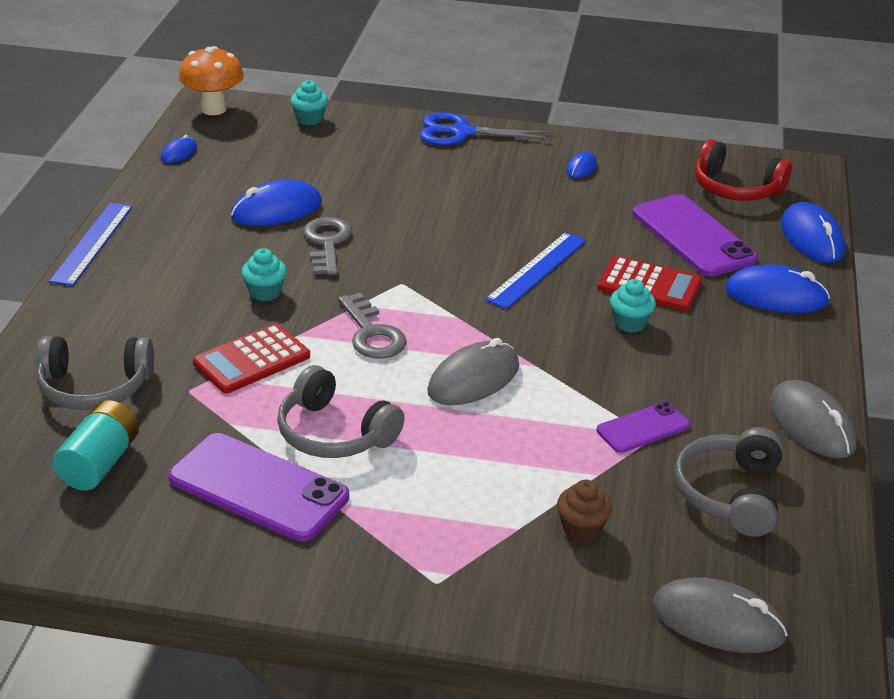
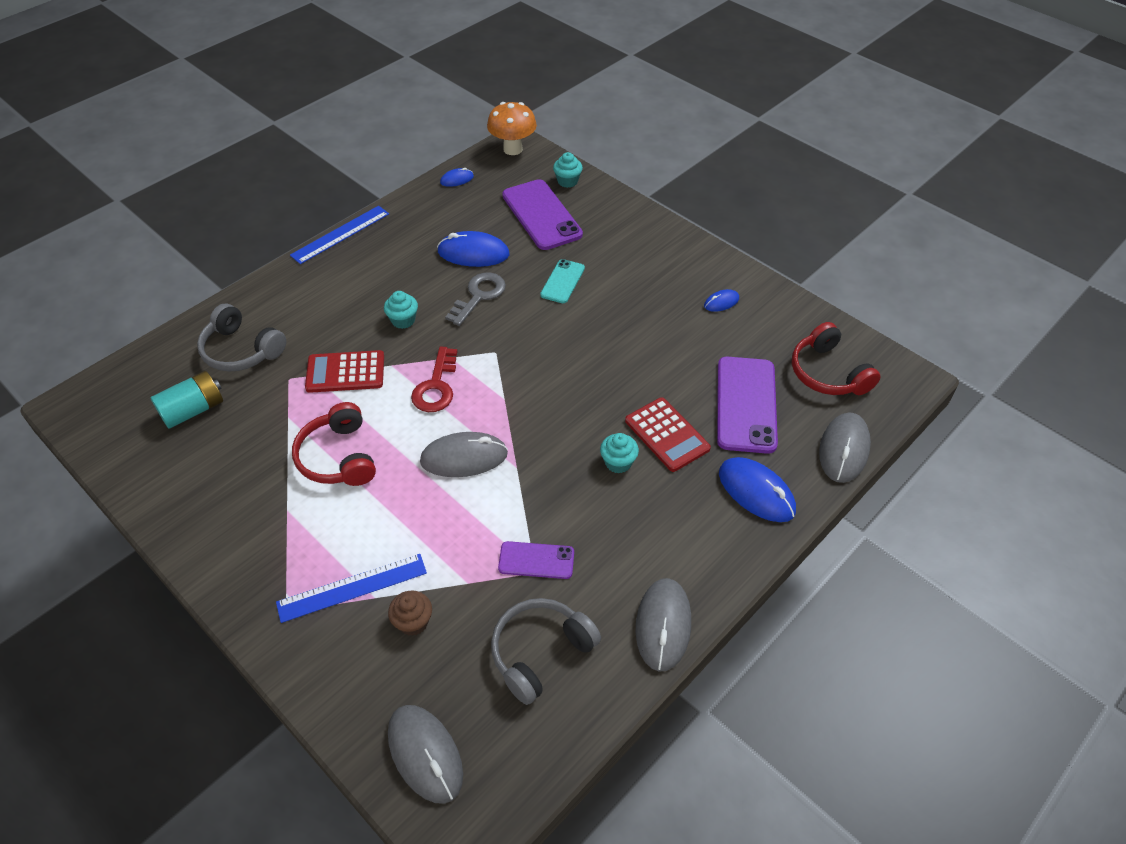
camera: 35 degrees right, 15 degrees up
purple phone [168,433,349,542] -> purple phone moved to [502,179,583,250]
grey headphones [277,365,405,458] -> red headphones [292,402,376,486]
grey key [338,293,407,359] -> red key [411,347,458,412]
blue scissors [420,112,553,146] -> none
blue ruler [485,232,586,309] -> blue ruler moved to [276,554,427,623]
blue mouse [781,202,845,263] -> grey mouse [819,412,871,483]
none -> turquoise phone [540,259,585,303]

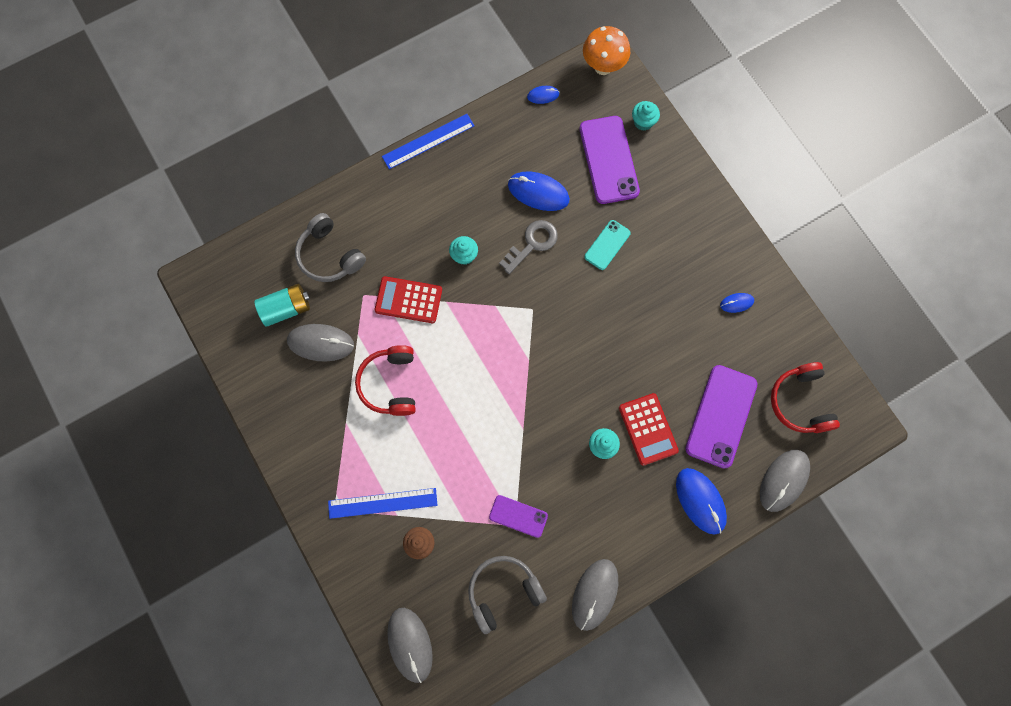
camera: 15 degrees right, 25 degrees up
red key [411,347,458,412] -> none
grey mouse [420,432,508,477] -> grey mouse moved to [287,324,354,361]

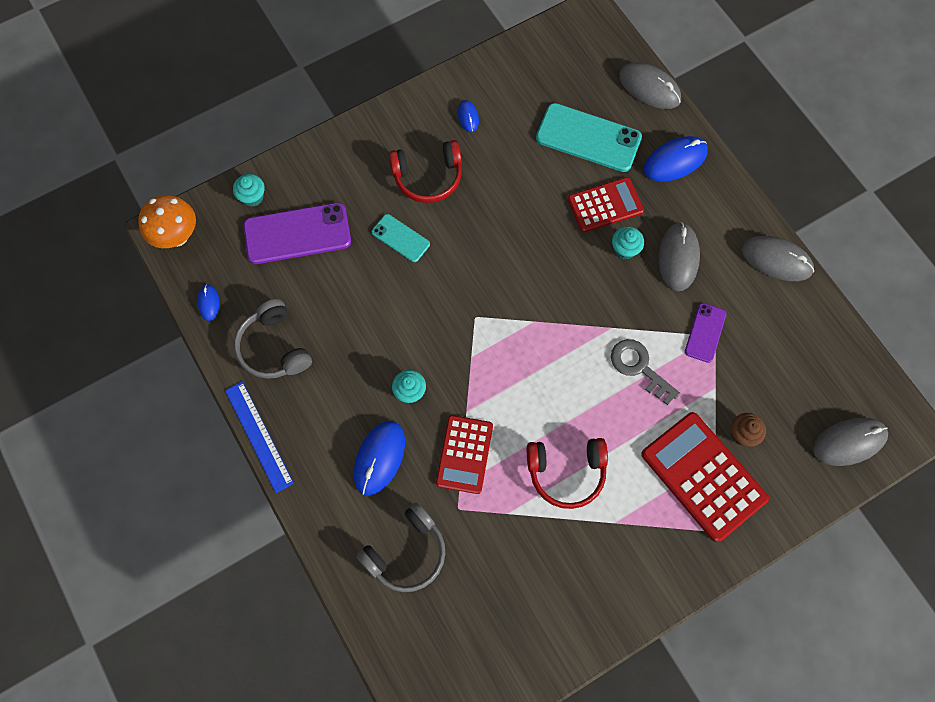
camera: 90 degrees left, 5 degrees down
turquoise battery [254,284,310,327] -> none
grey mouse [287,324,354,361] -> grey mouse moved to [658,222,700,291]
blue ruler [328,488,438,519] -> red calculator [641,412,769,542]
grey headphones [468,556,547,634] -> grey headphones moved to [234,299,312,379]
grey key [499,220,558,274] -> grey key moved to [611,339,680,405]
blue mouse [508,172,570,211] -> blue mouse moved to [354,421,405,496]
purple phone [685,365,757,469] -> turquoise phone [536,103,642,172]
red headphones [771,362,840,433] -> red headphones moved to [389,140,462,203]

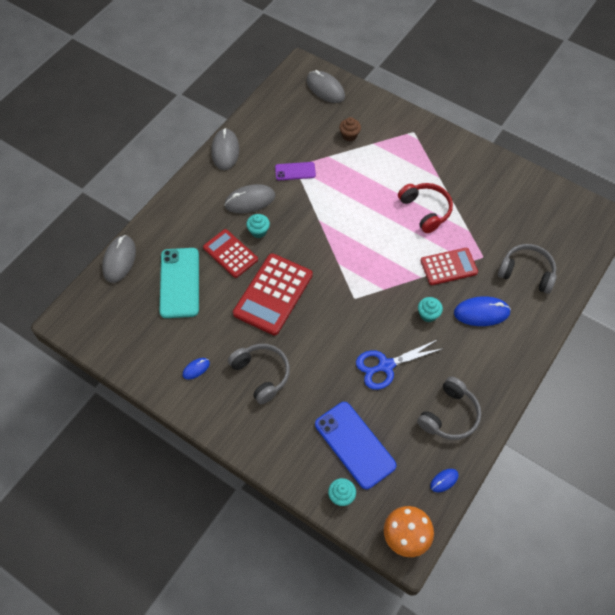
camera: 115 degrees left, 10 degrees down
blue ruler [225,381,294,493] -> none
purple phone [243,203,351,264] -> blue phone [315,402,396,490]
turquoise phone [372,214,430,262] -> none
red headphones [389,140,462,203] -> grey headphones [228,344,290,404]
grey key [611,339,680,405] -> none
red calculator [641,412,769,542] -> red calculator moved to [233,253,313,335]
blue mouse [644,136,708,182] -> none
none -> blue scissors [356,340,444,390]

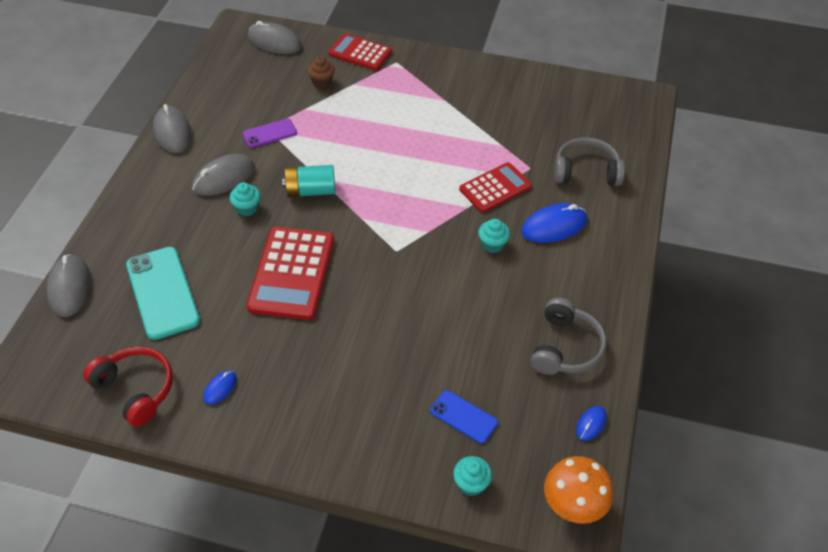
camera: 20 degrees left, 10 degrees down
red calculator [203,229,258,278] -> red calculator moved to [328,33,392,70]
grey headphones [228,344,290,404] -> none
blue phone [315,402,396,490] -> blue phone [430,390,498,444], size x0.55
blue scissors [356,340,444,390] -> none
red headphones [398,183,453,233] -> red headphones moved to [83,347,173,427]
none -> turquoise battery [282,165,335,197]

